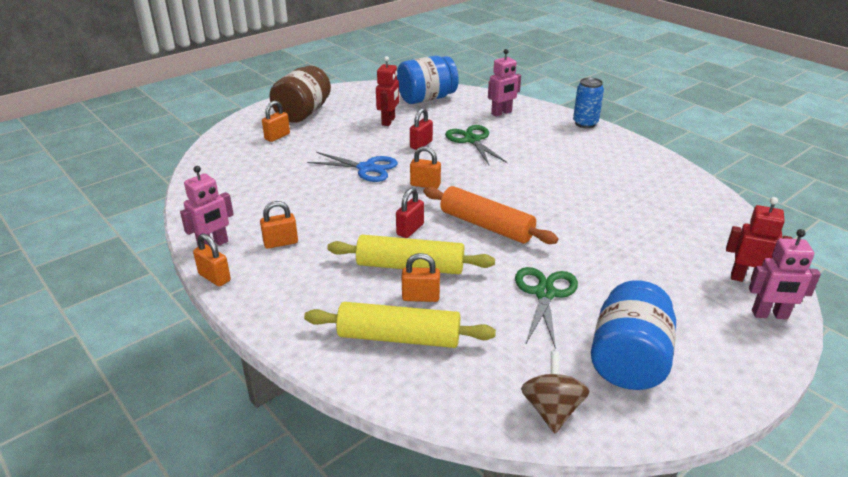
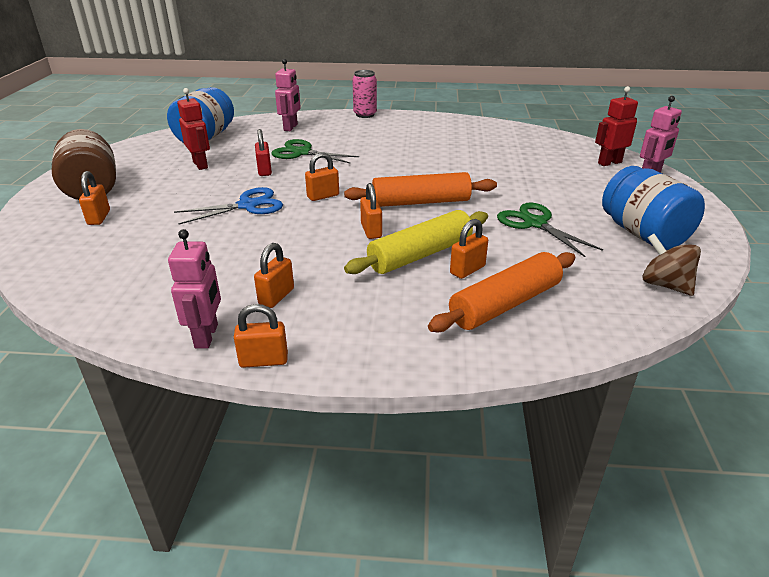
camera: 45 degrees left, 0 degrees up
yellow rolling pin [304,302,496,348] -> orange rolling pin [428,252,575,332]
red padlock [396,188,424,238] -> orange padlock [360,183,382,239]
blue can [573,77,604,128] -> pink can [352,70,377,118]

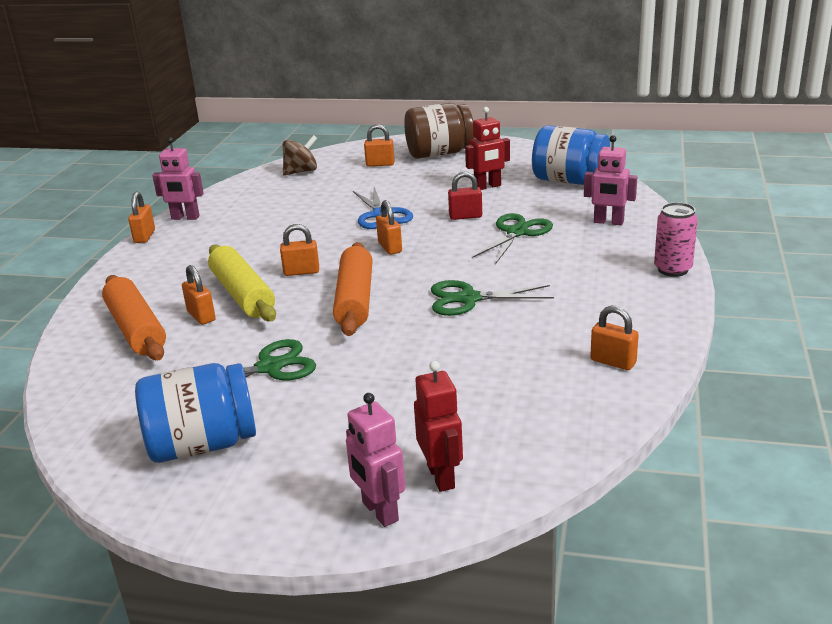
camera: 100 degrees right, 5 degrees down
orange padlock [254,243,294,308] -> orange padlock moved to [590,306,639,370]
brown spinning top [642,234,701,296] -> brown spinning top moved to [283,135,317,176]
none -> green scissors [431,280,554,316]

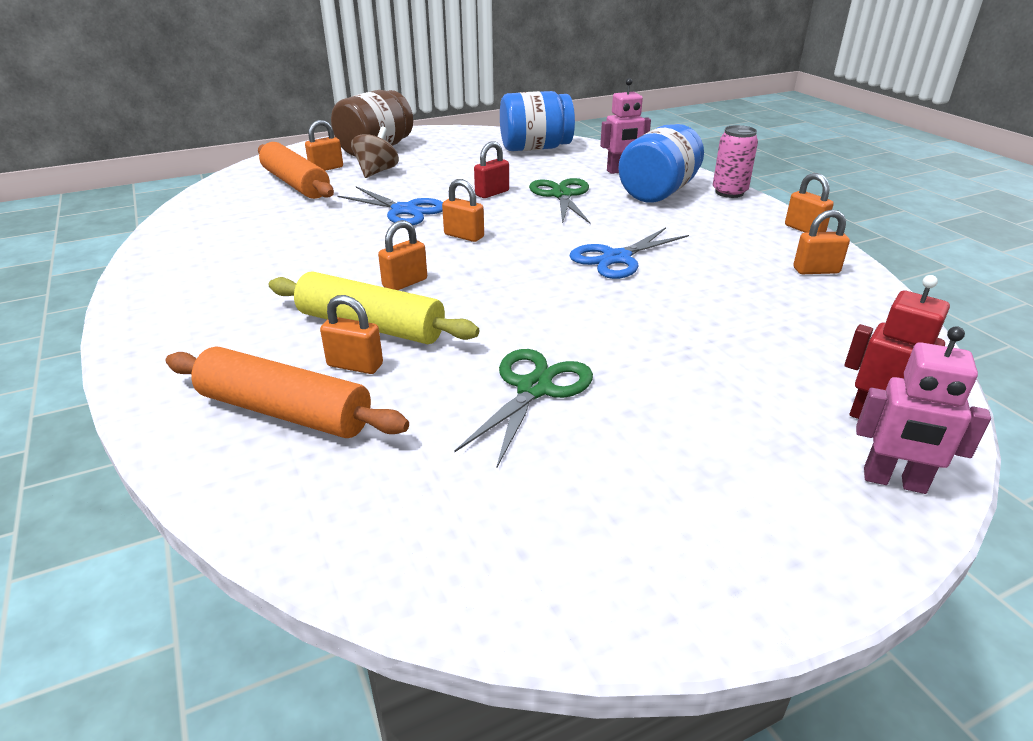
camera: 40 degrees left, 5 degrees up
orange padlock [128,192,155,243] -> orange padlock moved to [785,173,834,233]
blue jar [135,363,256,463] -> blue jar moved to [618,124,704,203]
pink robot [152,137,204,220] -> none
brown spinning top [283,135,317,176] -> brown spinning top moved to [351,126,399,178]
orange rolling pin [333,242,373,336] -> orange rolling pin moved to [258,142,334,199]
green scissors [431,280,554,316] -> blue scissors [569,227,689,279]
red robot [465,107,510,190] -> none

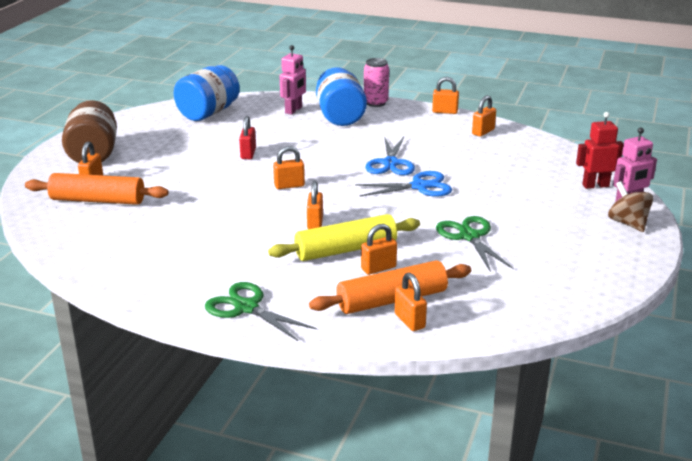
camera: 45 degrees left, 5 degrees down
blue scissors [337,186,443,225] -> blue scissors moved to [355,171,452,197]
brown spinning top [351,126,399,178] -> brown spinning top moved to [608,181,653,232]
green scissors [529,178,591,224] -> green scissors moved to [205,282,317,341]
none -> orange padlock [395,273,427,331]

